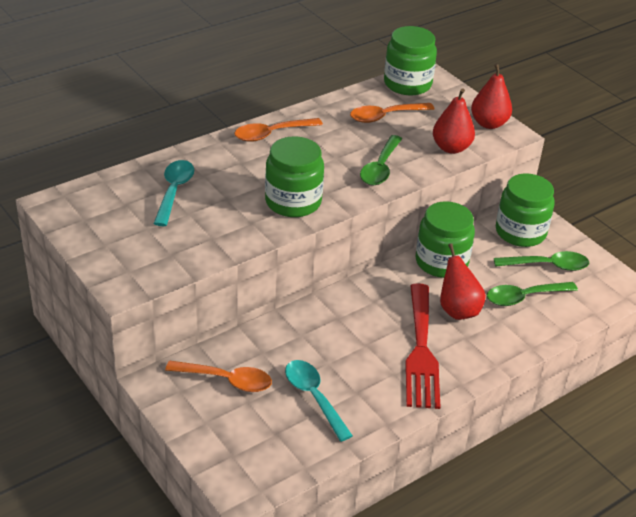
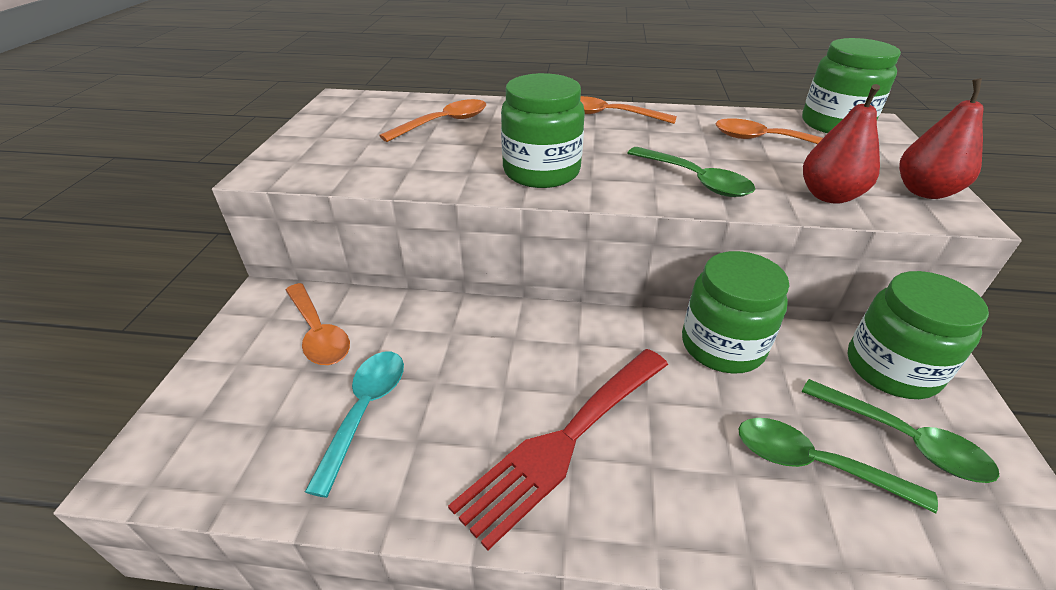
camera: 45 degrees right, 0 degrees up
turquoise spoon [153,160,194,226] -> orange spoon [379,99,486,142]
green spoon [360,135,402,185] -> green spoon turned 105 degrees counterclockwise [628,147,755,197]
red pear [440,243,486,320] -> none

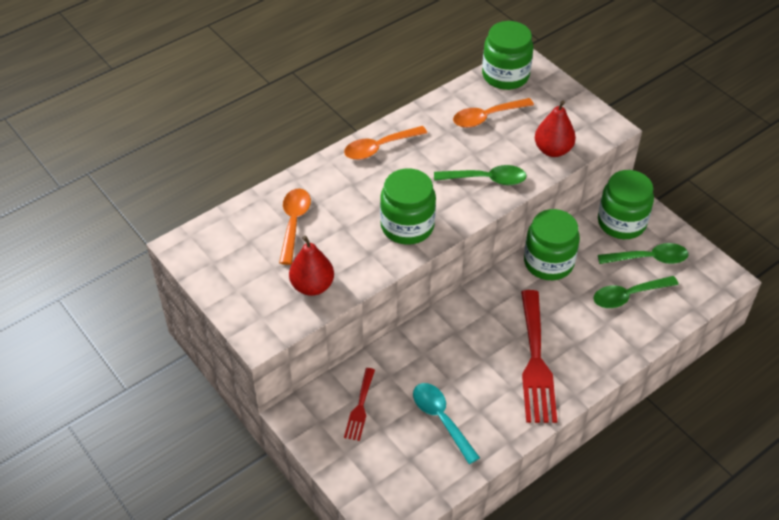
camera: 45 degrees left, 10 degrees up
orange spoon [286,283,350,365] -> red fork [344,368,375,441]
red pear [899,78,984,199] -> red pear moved to [289,235,334,296]

